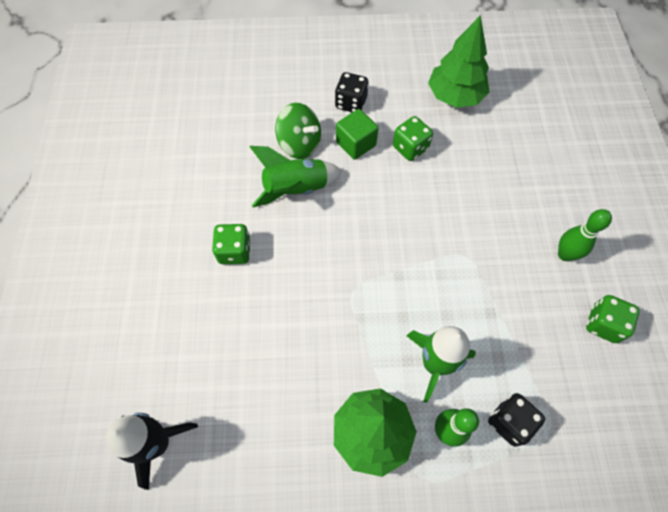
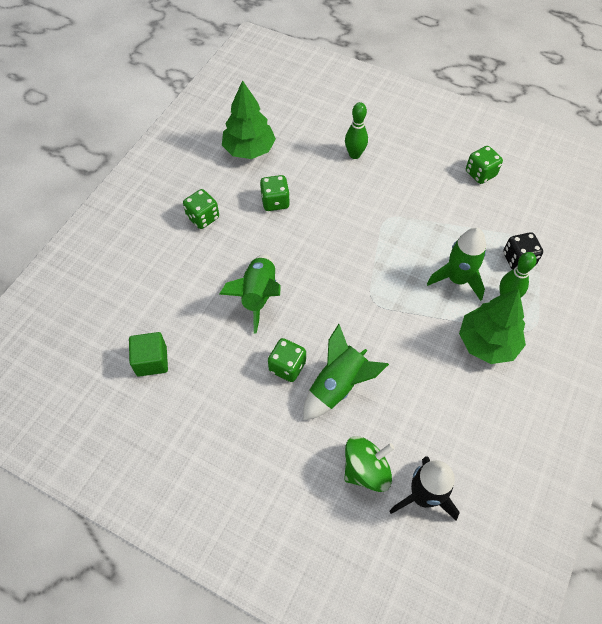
camera: 60 degrees left, 5 degrees down
green spinning top [275,103,321,159] -> green spinning top moved to [344,436,395,492]
black dice [335,72,369,112] -> green dice [183,189,219,229]
green cube [336,109,378,160] -> green cube moved to [129,332,168,377]
green bowling pin [558,209,612,261] -> green bowling pin moved to [345,102,368,159]
none -> green rocket [303,324,389,420]

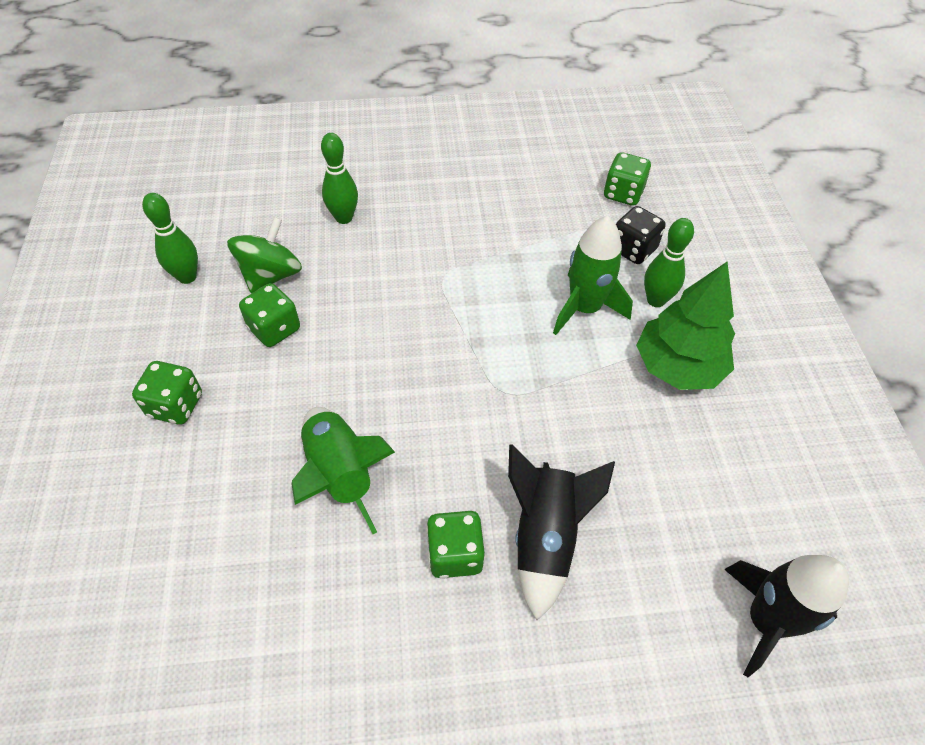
camera: 35 degrees left, 5 degrees down
green cube [129,332,168,377] -> none
green tree [222,80,276,159] -> green bowling pin [142,193,198,284]
green rocket [303,324,389,420] -> black rocket [508,444,615,620]
green spinning top [344,436,395,492] -> green spinning top moved to [227,217,302,294]
green dice [466,146,503,184] -> green dice moved to [604,152,651,206]

